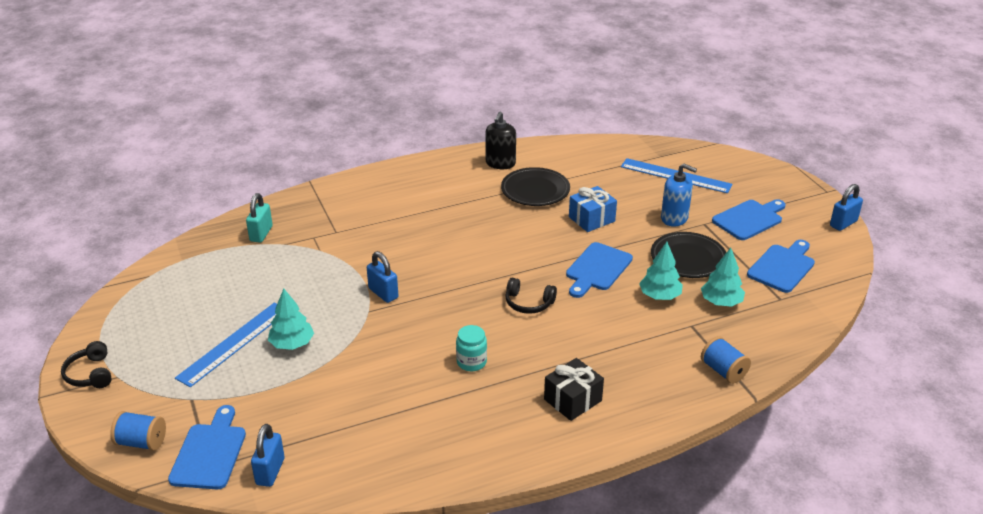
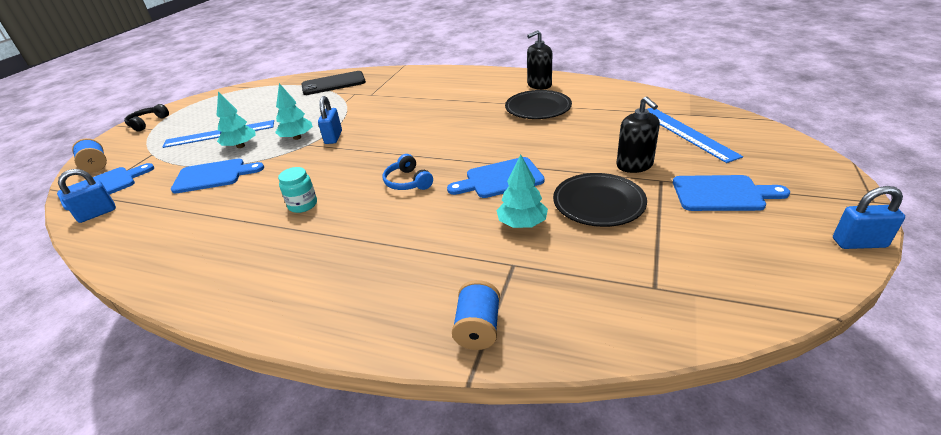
camera: 45 degrees right, 0 degrees up
turquoise padlock [246,193,273,243] -> black phone [302,71,366,95]
black headphones [505,278,557,314] -> blue headphones [383,154,433,190]
black gift [544,358,604,421] -> none
blue gift [569,186,617,232] -> none
blue soap dispenser [661,164,697,227] -> black soap dispenser [616,96,660,173]
turquoise tree [701,248,745,307] -> turquoise tree moved to [275,83,313,140]
blue cutting board [747,240,815,293] -> blue cutting board moved to [171,159,264,193]

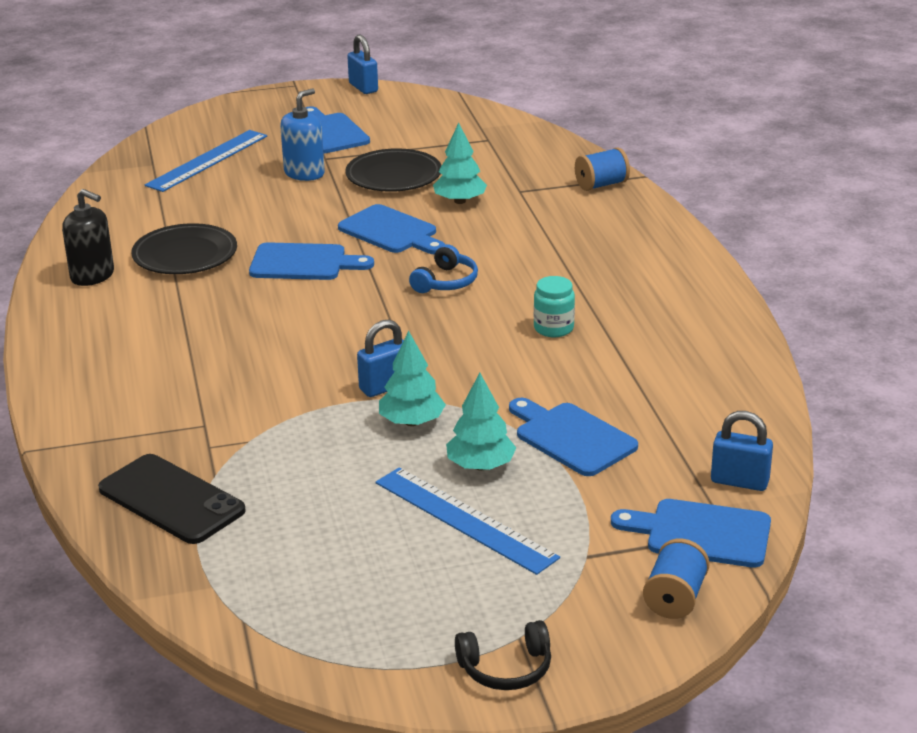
camera: 125 degrees left, 5 degrees down
black soap dispenser [616,96,660,173] -> blue soap dispenser [280,88,325,181]
none -> blue cutting board [249,242,374,280]

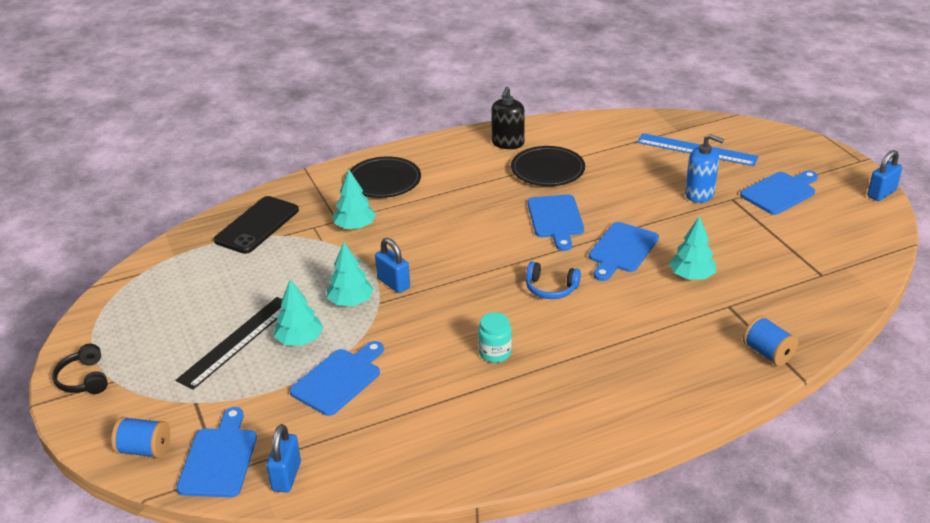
camera: 80 degrees right, 5 degrees up
black plate [345,148,441,192] -> black plate moved to [350,156,421,198]
blue ruler [376,467,560,575] -> black ruler [176,297,282,390]
none -> turquoise tree [333,170,376,230]

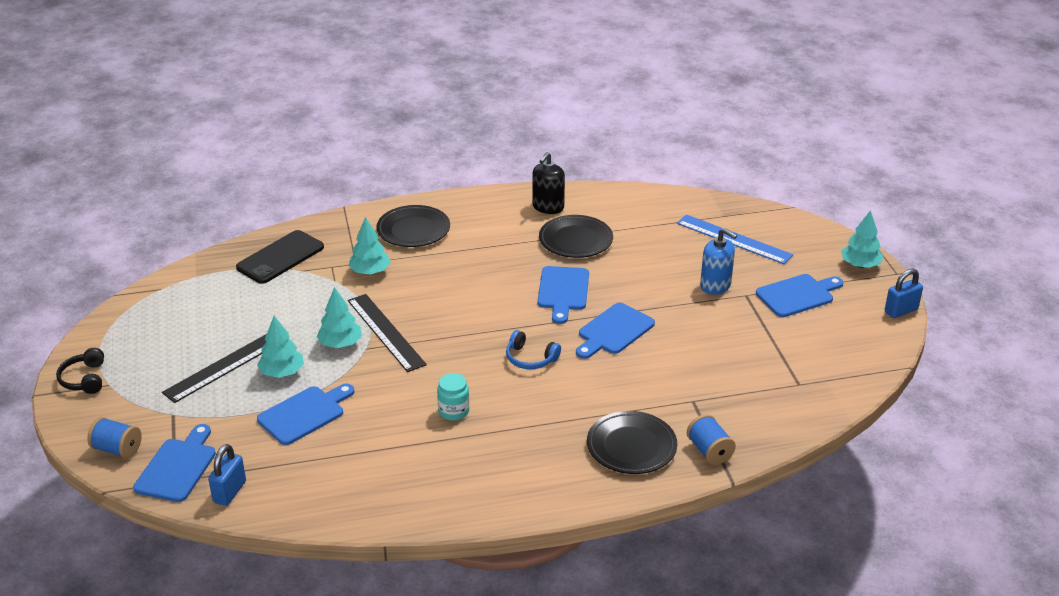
camera: 10 degrees right, 0 degrees up
blue padlock [375,238,410,293] -> black ruler [348,294,427,372]
turquoise tree [669,216,716,280] -> turquoise tree moved to [841,210,883,268]
none -> black plate [587,411,677,474]

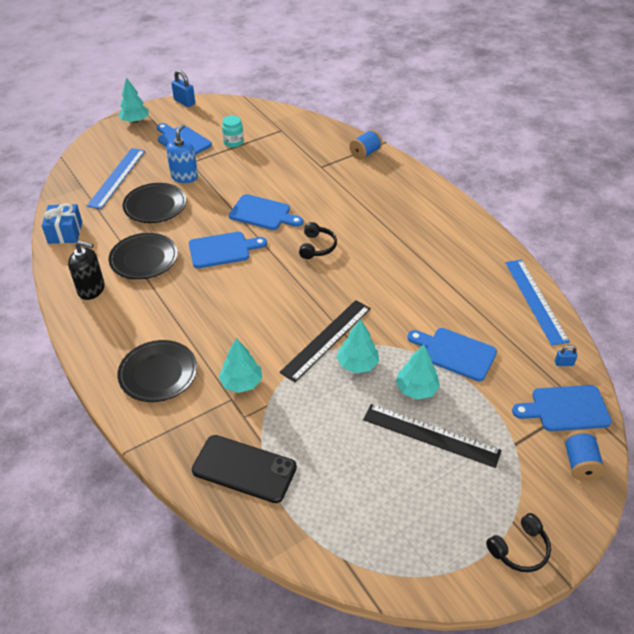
camera: 110 degrees left, 10 degrees up
blue padlock [208,444,246,506] -> blue padlock [555,345,578,366], size x0.55
turquoise jar [437,373,469,421] -> turquoise jar moved to [222,115,244,148]
blue headphones [506,330,561,369] -> black headphones [299,222,337,259]
black plate [587,411,677,474] -> black plate moved to [123,183,187,223]
none -> blue gift [42,203,82,244]
none -> blue ruler [505,260,570,346]

